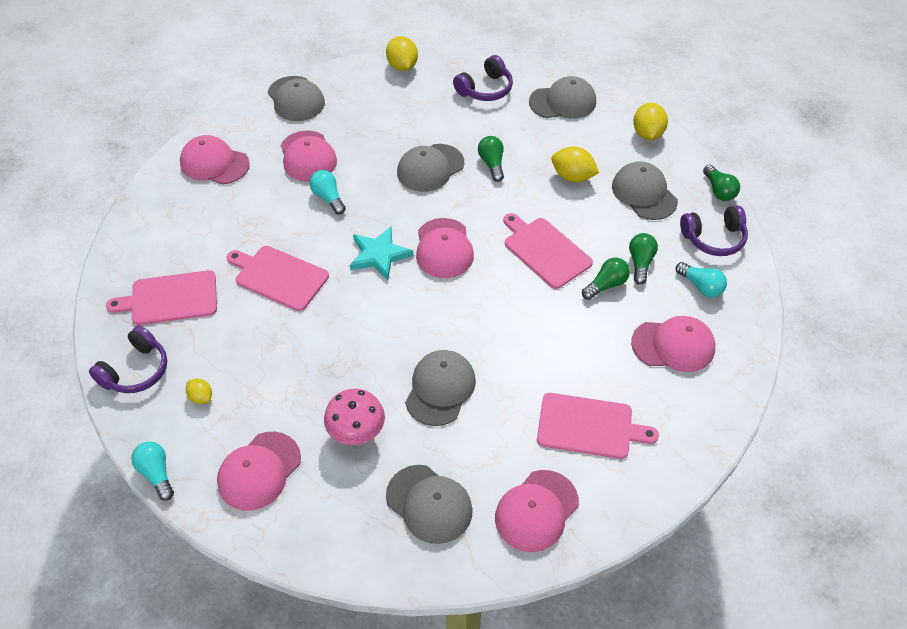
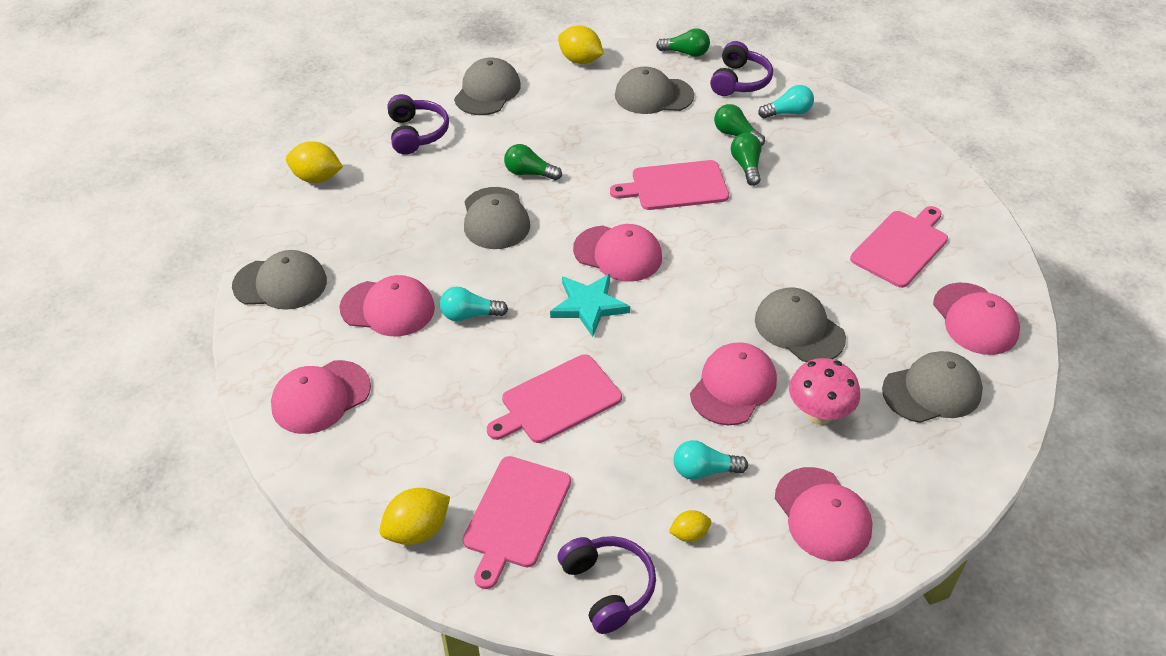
camera: 60 degrees left, 5 degrees down
turquoise light bulb [131,441,174,501] -> turquoise light bulb moved to [673,440,748,480]
yellow lemon [552,147,599,182] -> yellow lemon moved to [380,488,450,545]
pink cap [631,316,715,372] -> pink cap moved to [690,342,777,425]

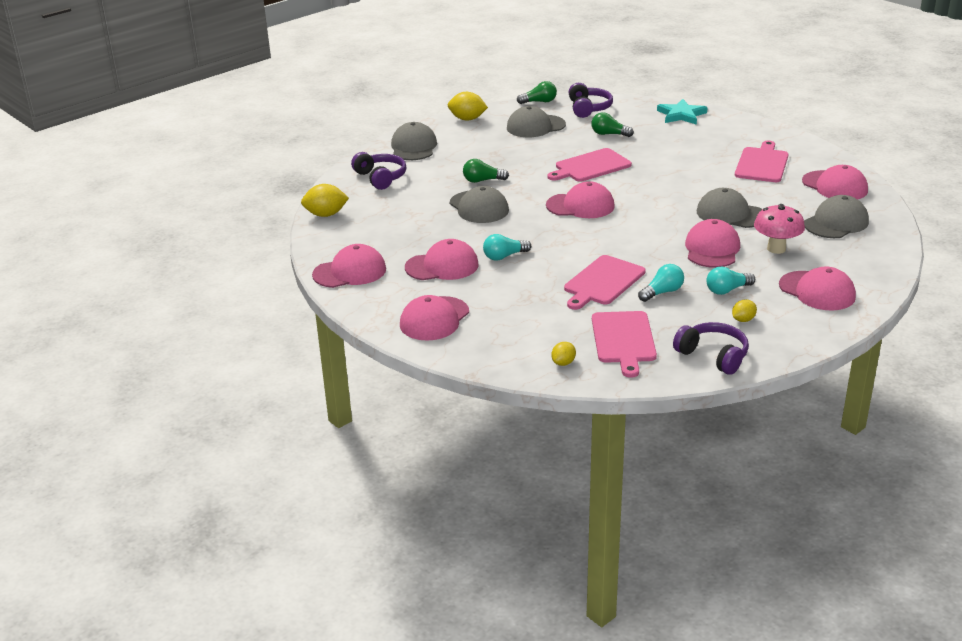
camera: 20 degrees left, 15 degrees down
grey cap [232,250,327,310] -> pink cap [312,244,386,288]
yellow lemon [380,488,450,545] -> yellow lemon [551,342,576,366], size x0.58
turquoise star [550,274,630,337] -> turquoise star moved to [657,99,708,125]
green light bulb [731,133,761,186] -> none
turquoise light bulb [758,85,814,119] -> turquoise light bulb moved to [638,264,684,302]

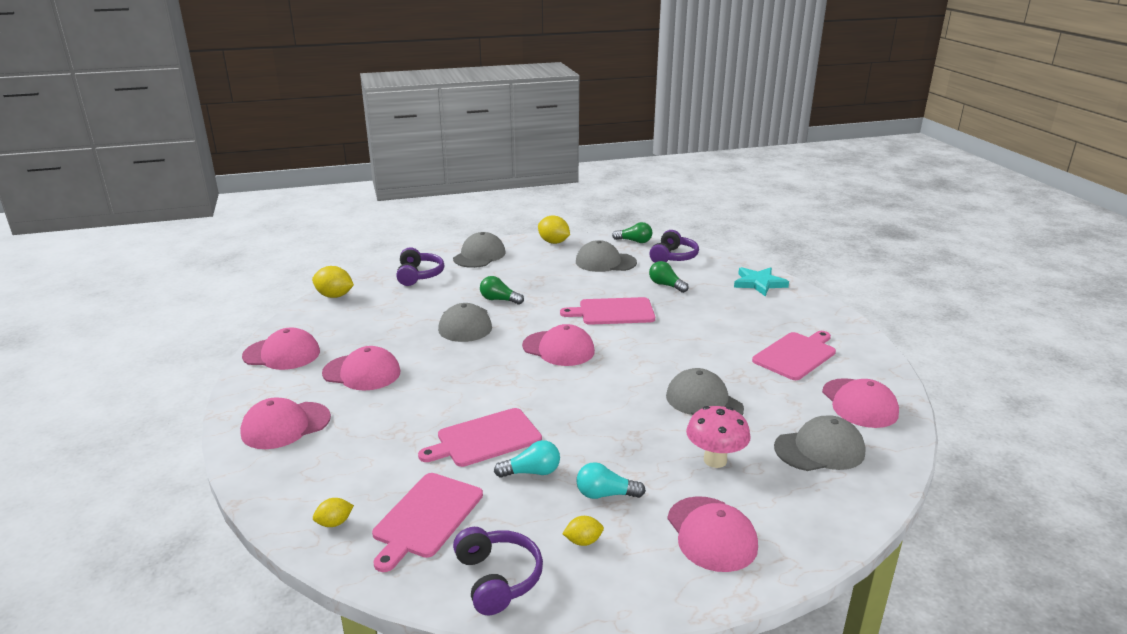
camera: 25 degrees right, 5 degrees down
turquoise light bulb [483,234,531,261] -> none
pink cap [685,219,740,268] -> none

